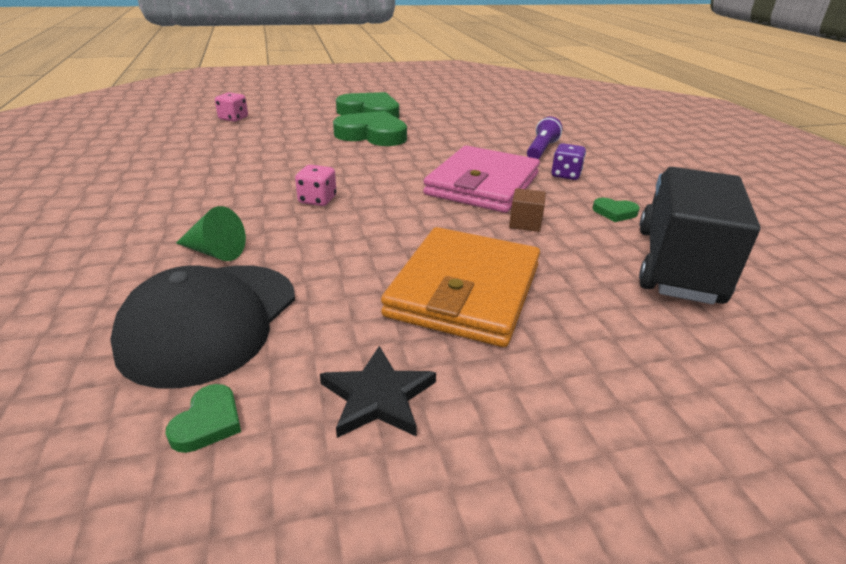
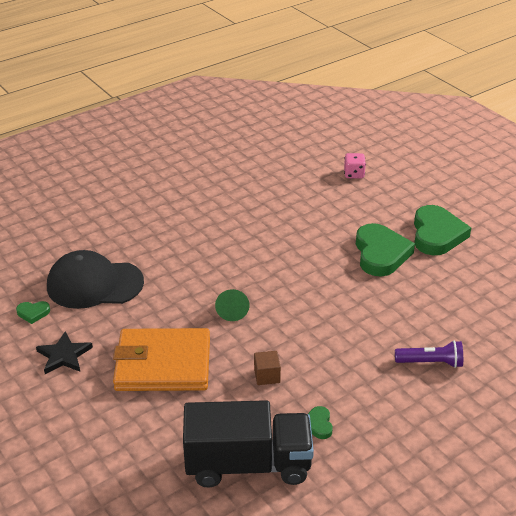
camera: 70 degrees right, 5 degrees up
green cone [176,206,246,261] -> green cone moved to [215,289,249,321]
pink dice [295,165,336,206] -> none
pink wallet [423,146,540,213] -> none
purple dice [551,143,586,180] -> none

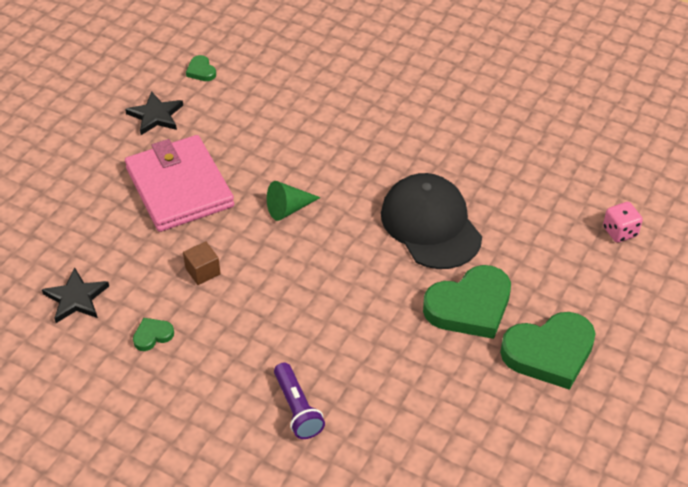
camera: 65 degrees right, 10 degrees up
black cap [47,250,144,309] -> black cap moved to [381,173,482,269]
orange wallet [113,328,210,391] -> pink wallet [125,135,234,232]
black truck [183,400,314,488] -> black star [42,268,109,323]

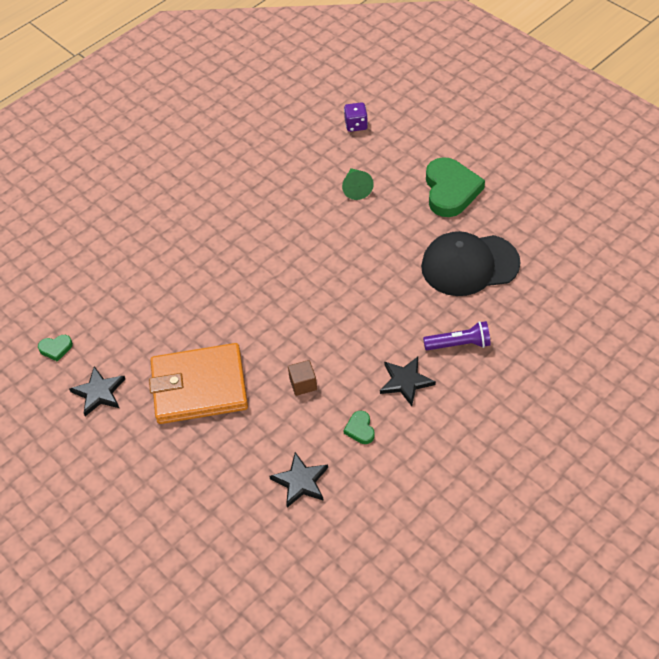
camera: 70 degrees left, 5 degrees up
pink wallet [125,135,234,232] -> orange wallet [149,343,248,424]
green cone [267,181,321,221] -> green cone moved to [342,168,374,200]
black cap [381,173,482,269] -> black cap moved to [421,231,521,296]
green heart [423,265,511,339] -> none
pink dice [603,202,643,243] -> purple dice [344,102,368,132]
none -> black star [380,357,436,406]

